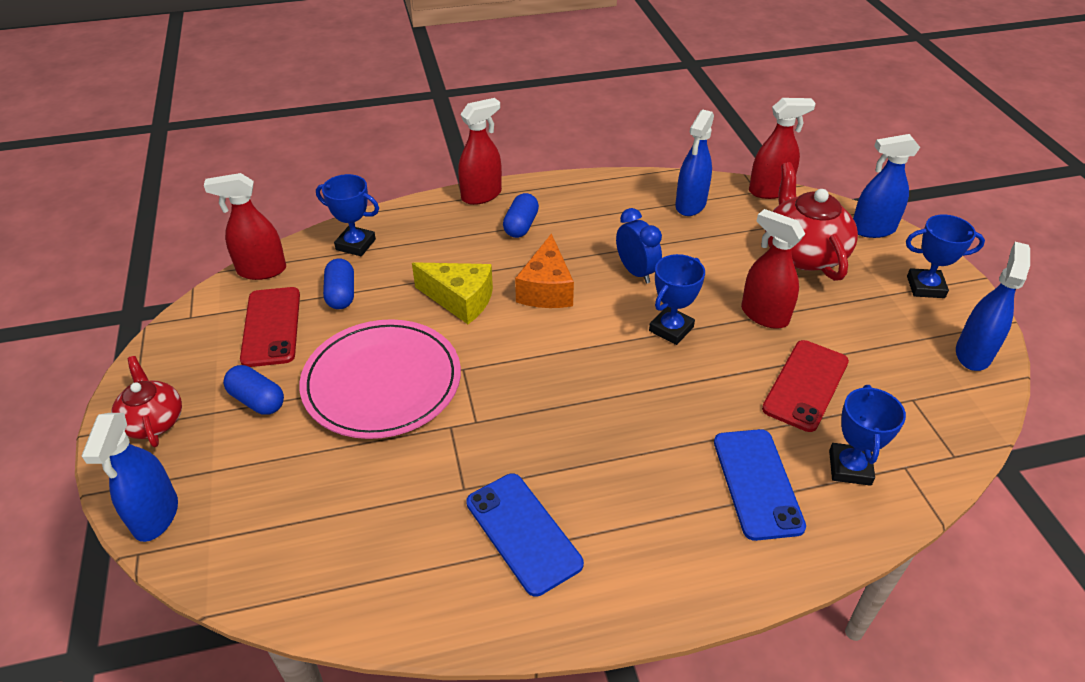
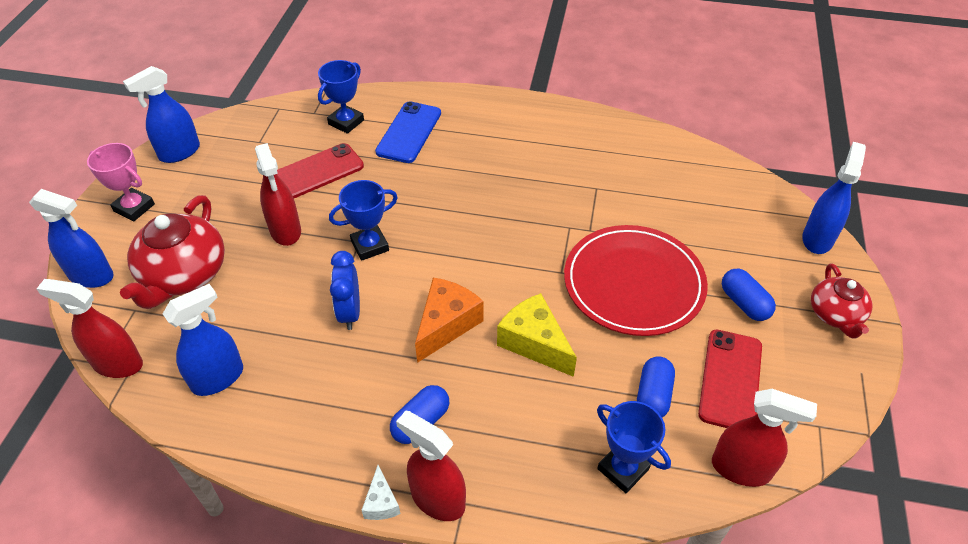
camera: 155 degrees left, 5 degrees up
pink plate [299,319,461,439] -> red plate [564,225,708,336]
red spray bottle [458,98,502,205] -> red spray bottle turned 45 degrees clockwise [396,411,466,521]
blue phone [466,473,584,597] -> none
blue trophy [906,214,985,298] -> pink trophy [87,143,155,221]
none -> white cheese [362,465,400,520]

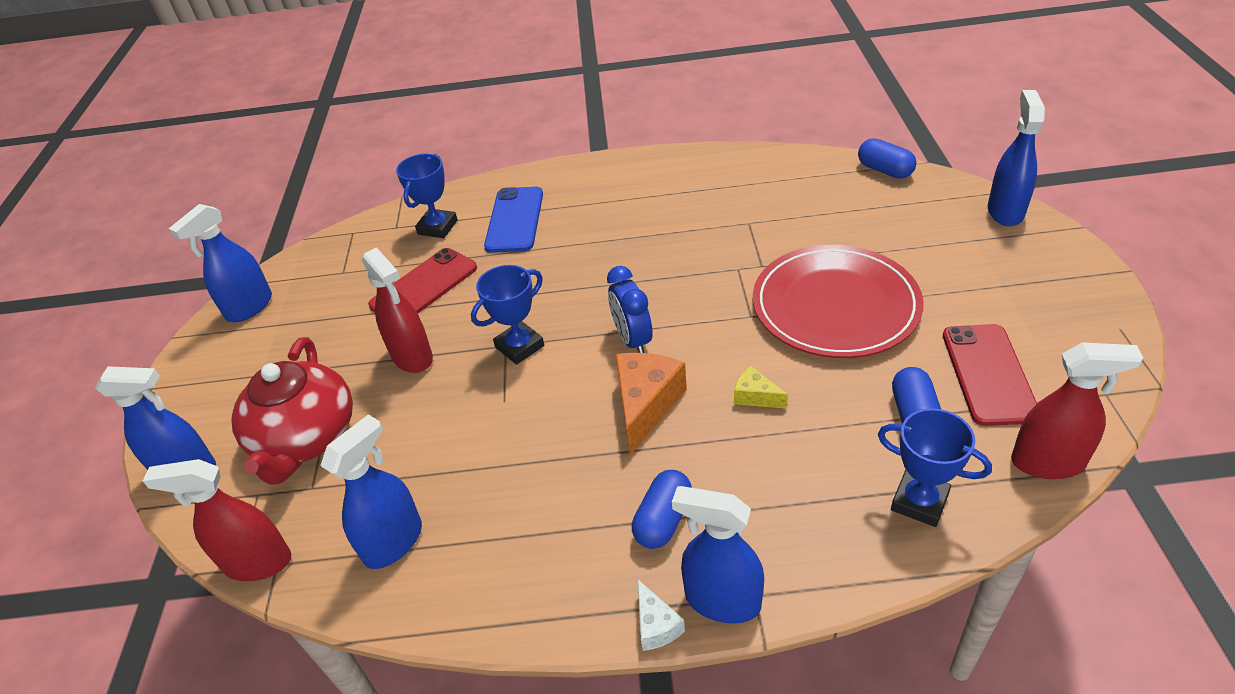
camera: 10 degrees left, 5 degrees down
pink trophy [87,143,155,221] -> none
blue clock [330,251,360,330] -> blue clock moved to [607,266,652,353]
red spray bottle [396,411,466,521] -> blue spray bottle [672,486,764,624]
yellow cheese [497,293,577,377] -> yellow cheese [734,366,788,409], size x0.52
blue capsule [722,269,776,321] -> blue capsule moved to [858,138,916,179]
red teapot [811,263,872,338] -> none

